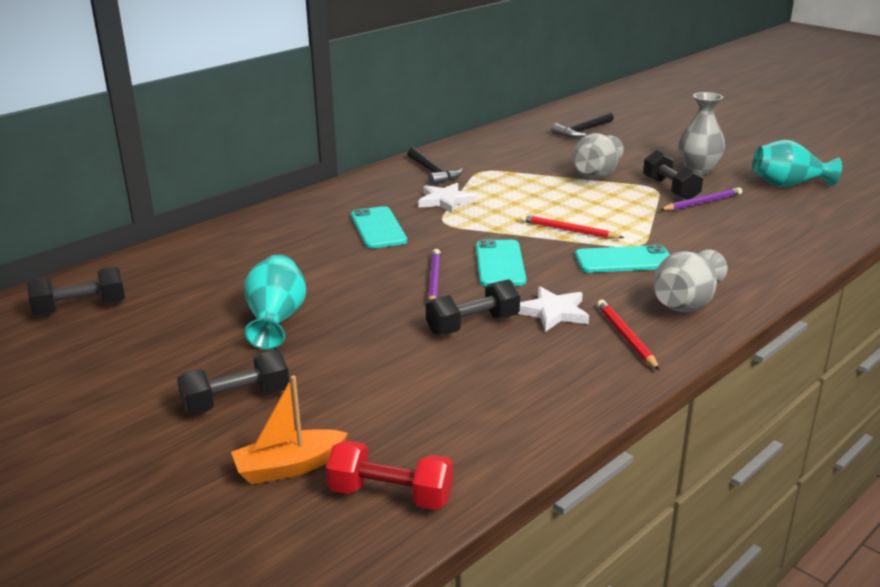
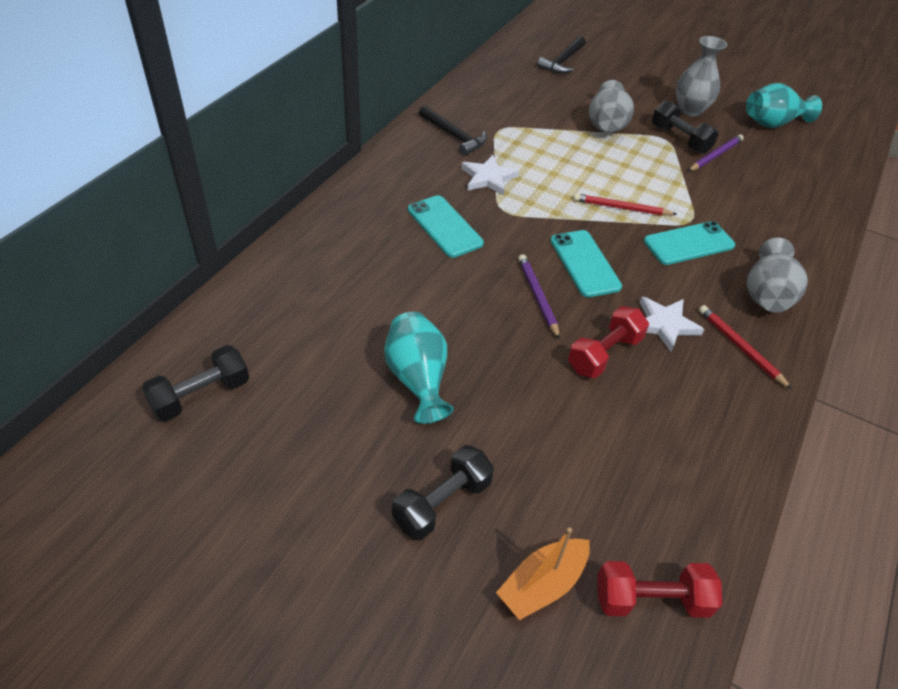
camera: 20 degrees left, 20 degrees up
black dumbbell [426,279,520,336] -> red dumbbell [568,306,649,378]

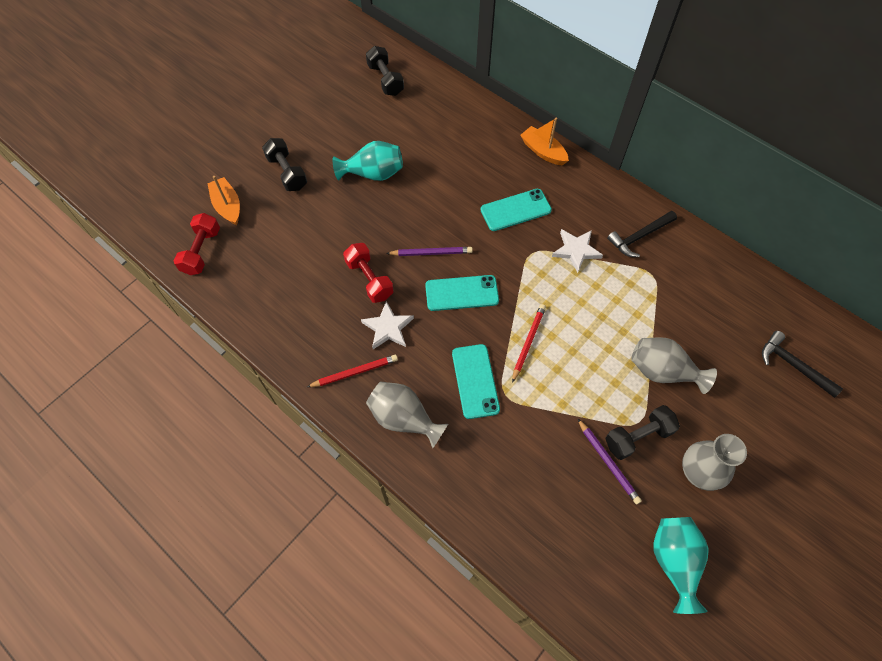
camera: 105 degrees right, 15 degrees up
none -> orange boat [520,118,569,165]

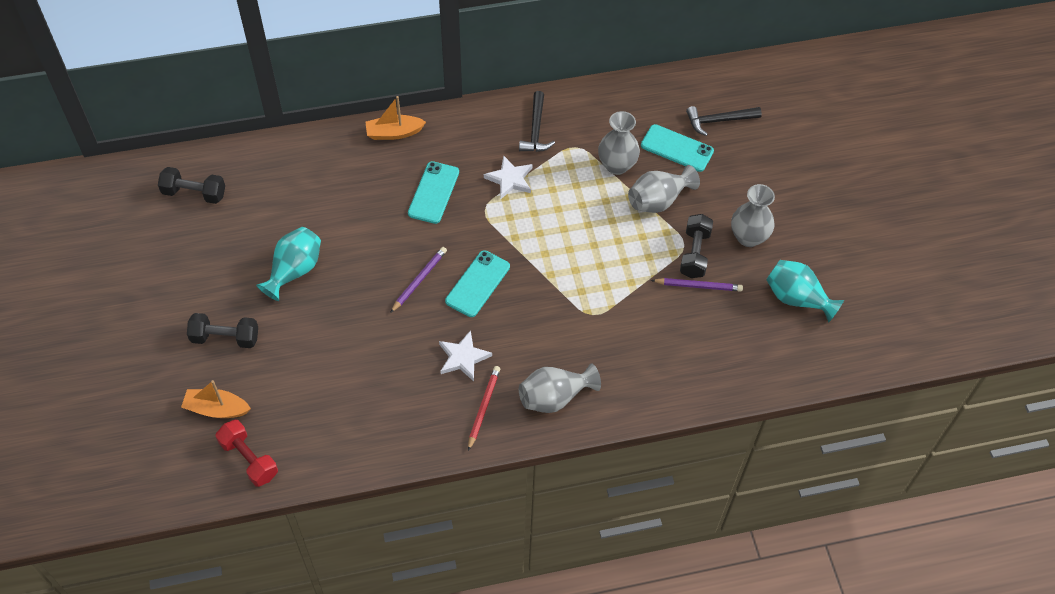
camera: 55 degrees left, 5 degrees down
red dumbbell [343,243,394,303] -> none
turquoise phone [452,344,500,419] -> turquoise phone moved to [641,124,714,172]
red pencil [512,304,546,383] -> none
none -> grey vase [598,111,640,175]

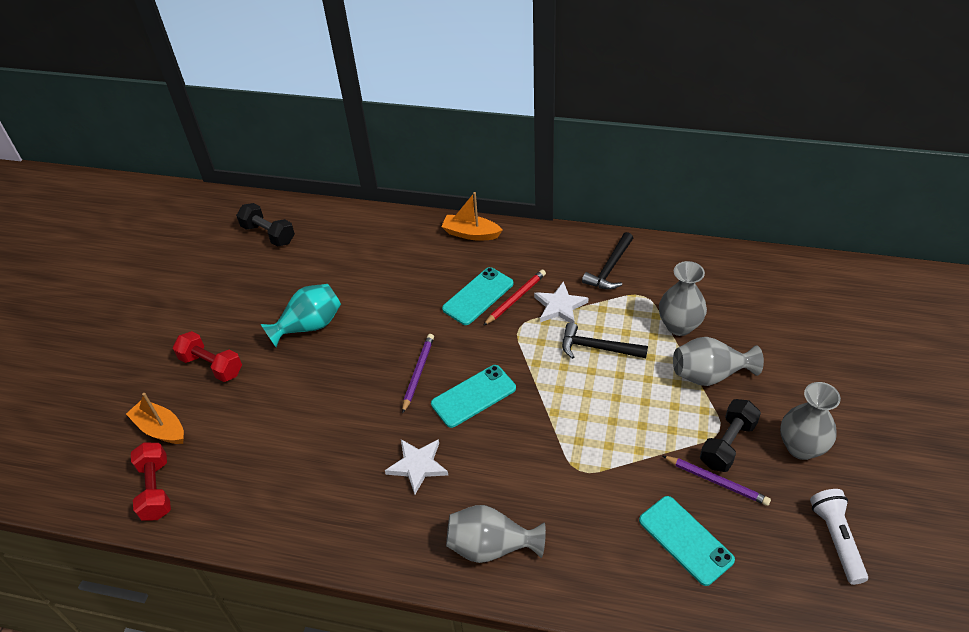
camera: 30 degrees right, 10 degrees down
black dumbbell [187,313,258,348] -> red dumbbell [173,331,242,382]
purple pencil [390,247,447,313] -> purple pencil turned 45 degrees counterclockwise [402,334,434,414]
red pencil [468,366,500,451] -> red pencil moved to [483,269,546,326]
turquoise phone [641,124,714,172] -> turquoise phone moved to [639,496,735,586]
black hammer [686,106,762,136] -> black hammer moved to [562,322,648,359]
turquoise vase [766,260,844,323] -> white flashlight [810,489,868,585]

